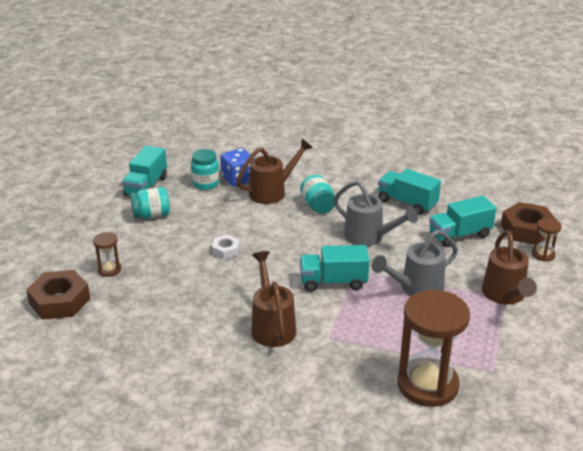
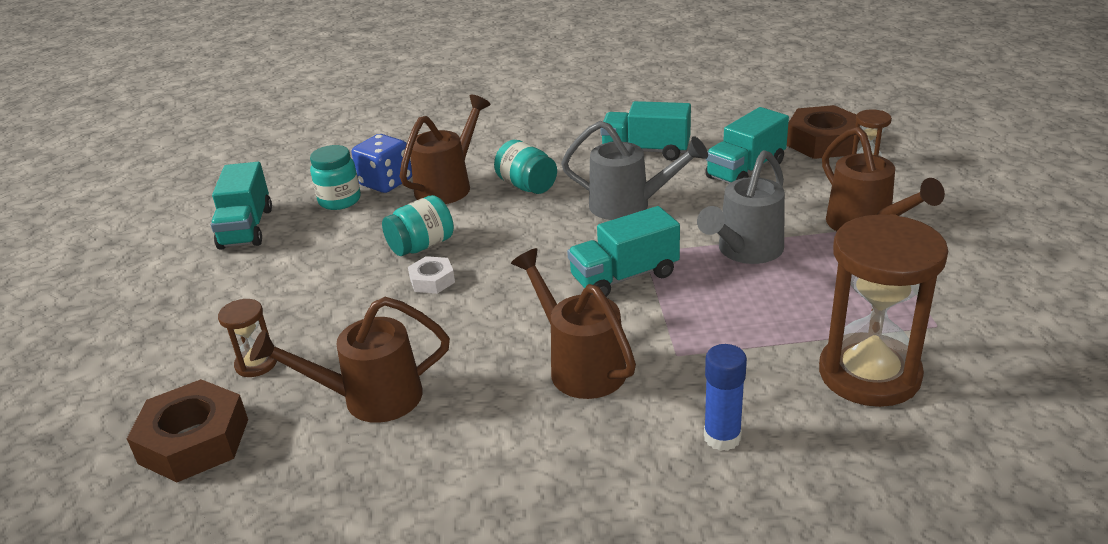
camera: 20 degrees left, 0 degrees up
turquoise jar [130,187,170,219] -> turquoise jar moved to [382,195,454,256]
none -> brown watering can [250,297,450,423]
none -> blue glue stick [704,344,747,451]

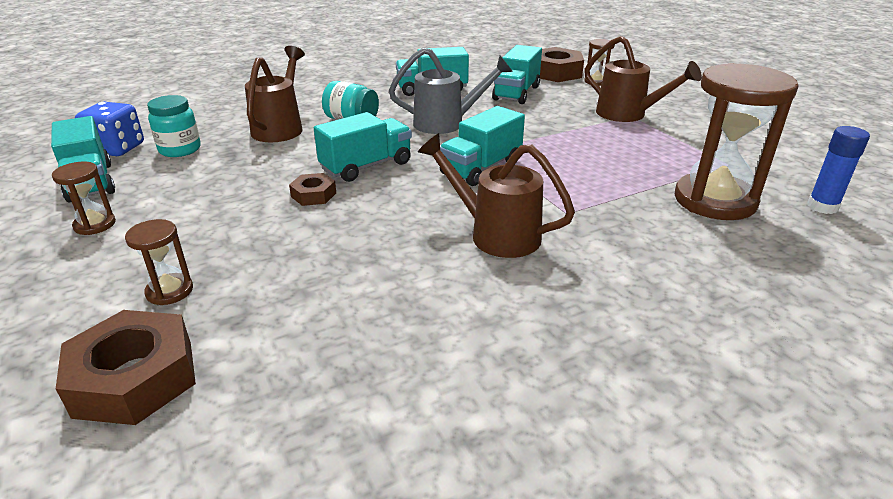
camera: 25 degrees left, 0 degrees up
brown watering can [250,297,450,423] -> none
blue dice [352,134,412,193] -> blue dice moved to [75,102,144,156]
turquoise jar [382,195,454,256] -> none
white nut [408,256,455,294] -> brown nut [289,173,336,206]
grey watering can [697,150,785,264] -> none
blue glue stick [704,344,747,451] -> blue glue stick moved to [807,126,870,214]
none -> brown hourglass [52,162,116,235]
none -> turquoise truck [314,112,412,182]

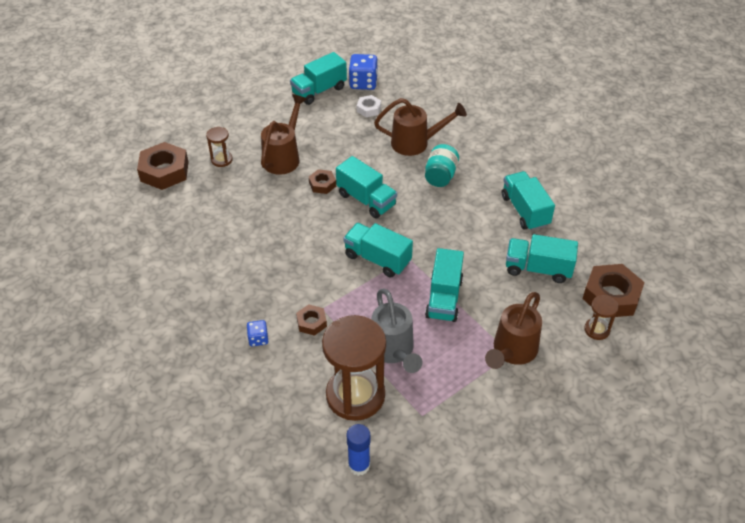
camera: 80 degrees right, 15 degrees up
brown hourglass [52,162,116,235] -> none
turquoise jar [147,95,201,157] -> white nut [357,95,381,117]
grey watering can [389,47,513,134] -> grey watering can moved to [372,288,422,373]
brown watering can [418,133,575,258] -> brown watering can moved to [261,94,307,175]
none -> blue dice [246,320,268,346]
none -> brown nut [296,304,327,336]
none -> turquoise truck [425,248,464,322]

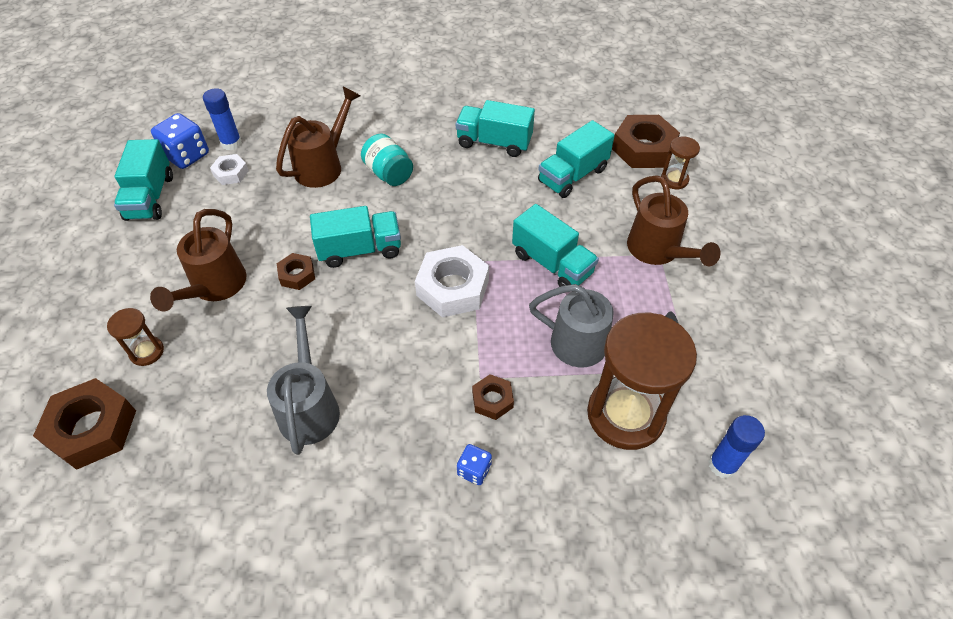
camera: 55 degrees left, 5 degrees up
brown watering can [261,94,307,175] -> brown watering can turned 135 degrees counterclockwise [150,209,247,311]
turquoise truck [343,223,413,277] -> white nut [415,245,489,318]
none -> blue glue stick [203,88,242,151]
none -> grey watering can [267,306,340,455]

